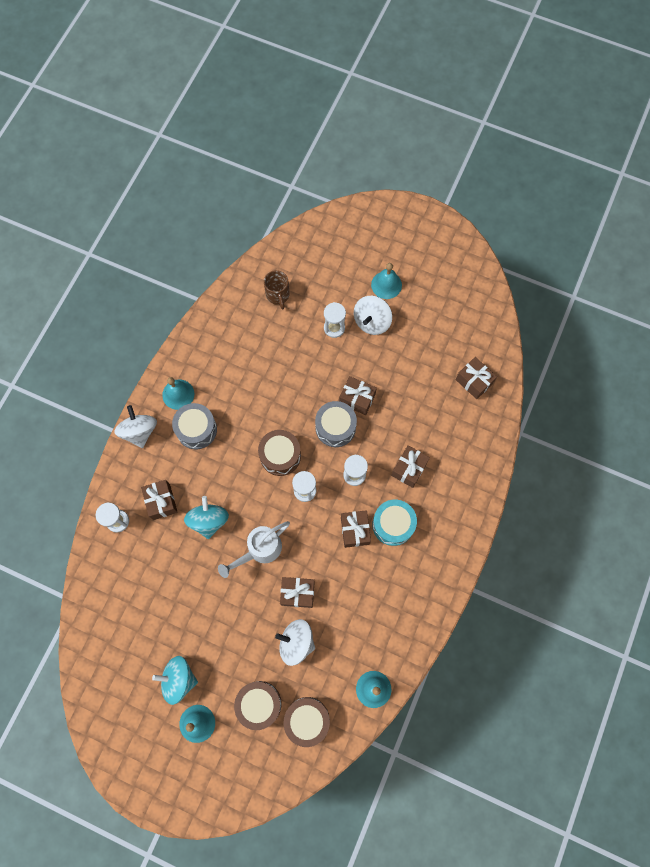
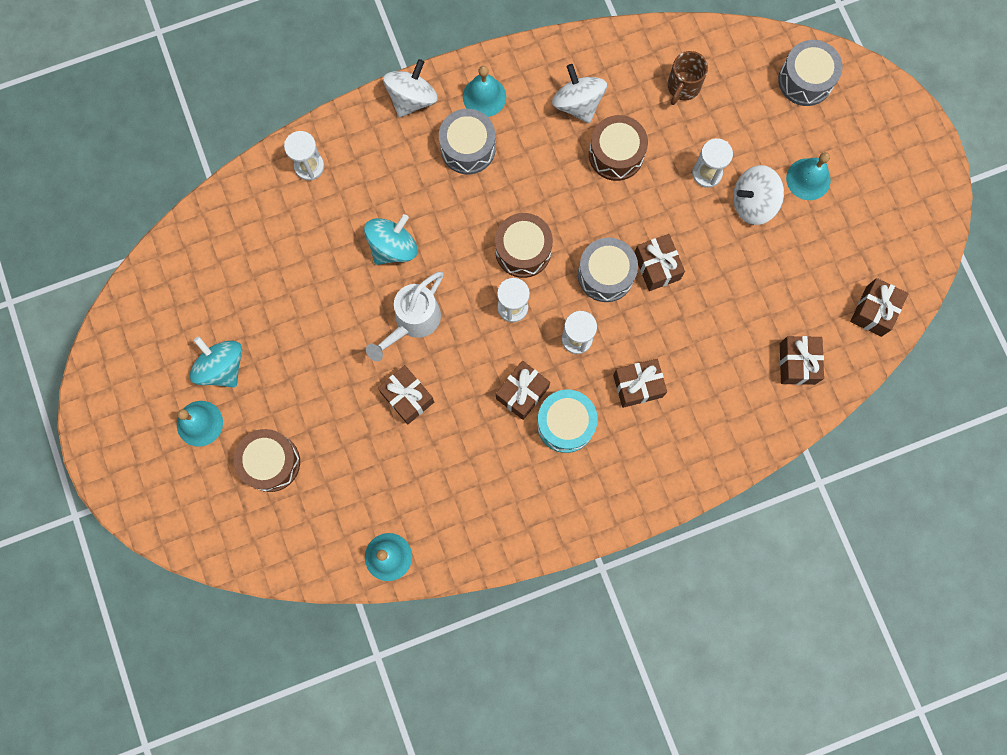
camera: 45 degrees right, 5 degrees up
brown gift [141,480,178,520] -> brown gift moved to [850,278,909,337]
white watering can [218,521,290,578] -> white watering can turned 60 degrees counterclockwise [366,271,444,361]
white spinning top [275,619,315,666] -> white spinning top moved to [552,64,607,123]
brown drum [284,697,330,747] -> brown drum moved to [589,115,648,181]
none -> grey drum [778,40,843,106]

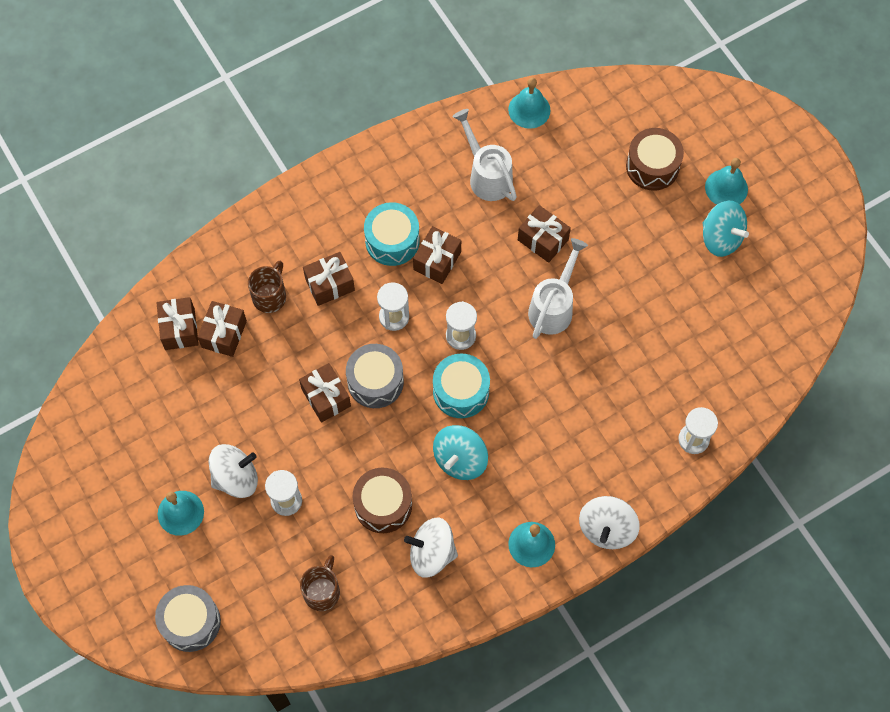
camera: 170 degrees right, 10 degrees down
turquoise spinning top [364,214,417,265] -> turquoise spinning top moved to [433,425,488,480]
grey drum [439,109,496,174] -> none
brown drum [495,213,553,278] -> turquoise drum [433,353,490,418]
white spinning top [552,64,607,123] -> white spinning top turned 135 degrees clockwise [404,518,458,578]
brown gift [850,278,909,337] -> brown gift moved to [197,301,247,357]
none -> brown mug [248,261,286,313]
none -> white watering can [452,109,517,201]

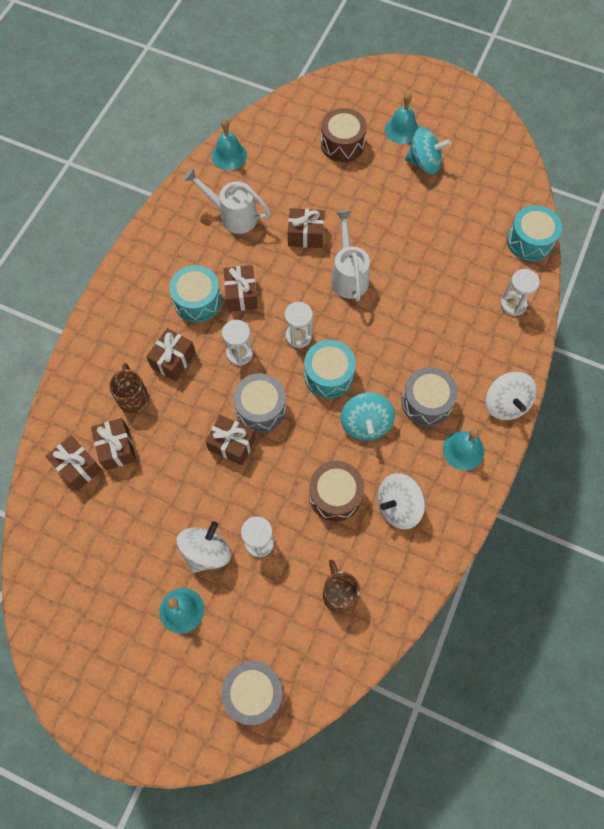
camera: 35 degrees left, 0 degrees up
none -> grey drum [401,367,458,426]
none -> turquoise drum [507,205,562,261]

